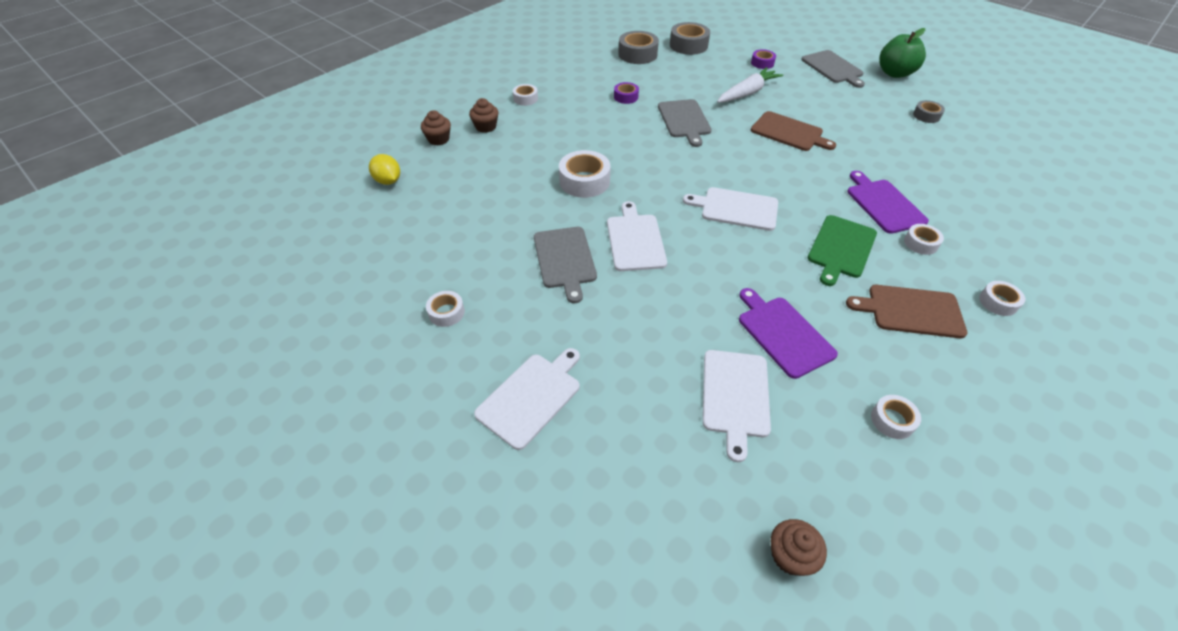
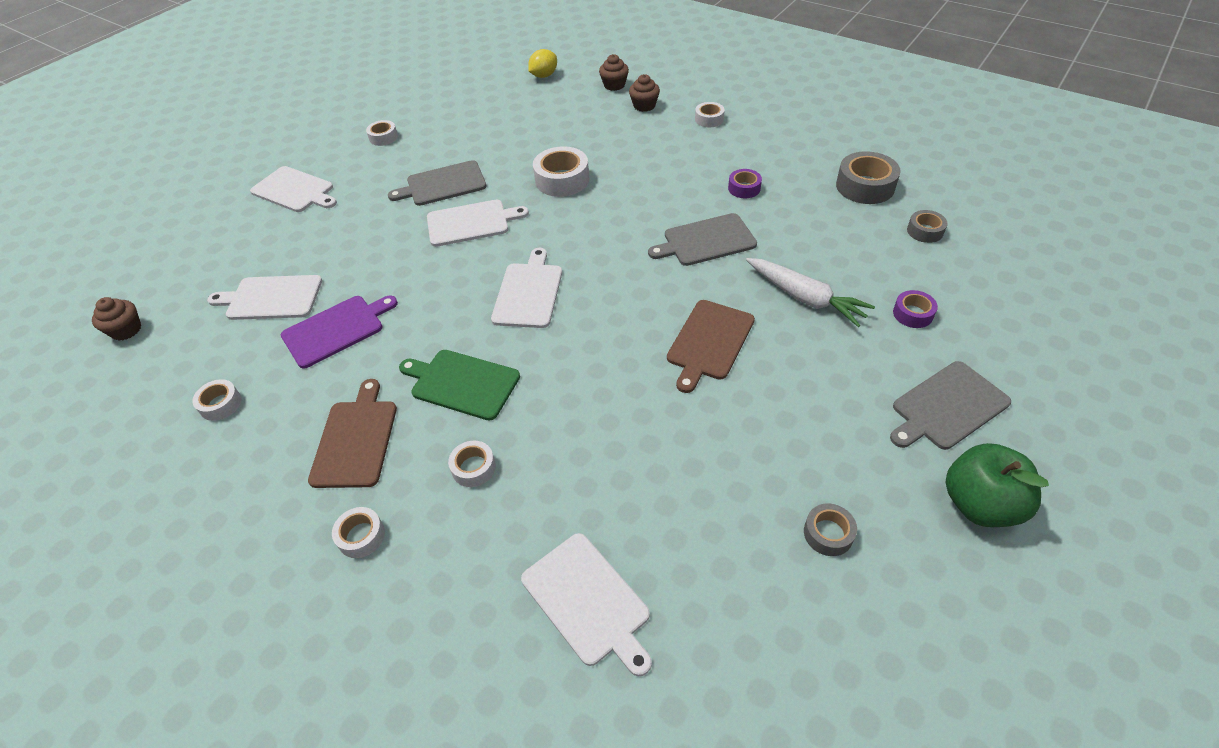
camera: 85 degrees right, 0 degrees up
grey tape [670,22,710,55] -> grey tape [907,210,948,243], size x0.57
purple cutting board [847,171,929,234] -> none
none -> white cutting board [521,533,652,676]

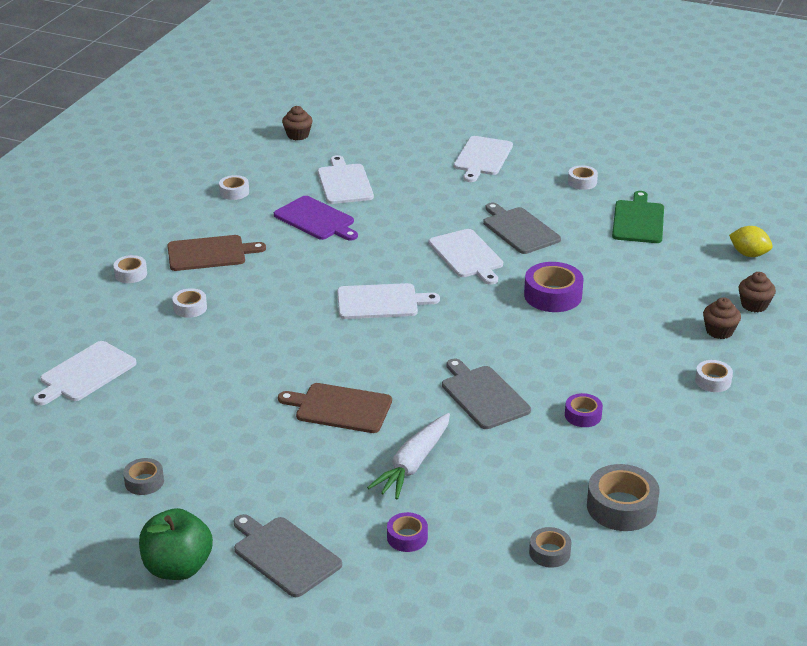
camera: 75 degrees right, 15 degrees down
green cutting board [399,350,520,421] -> green cutting board moved to [612,191,664,243]
white tape [533,146,589,197] -> purple tape [524,262,584,312]

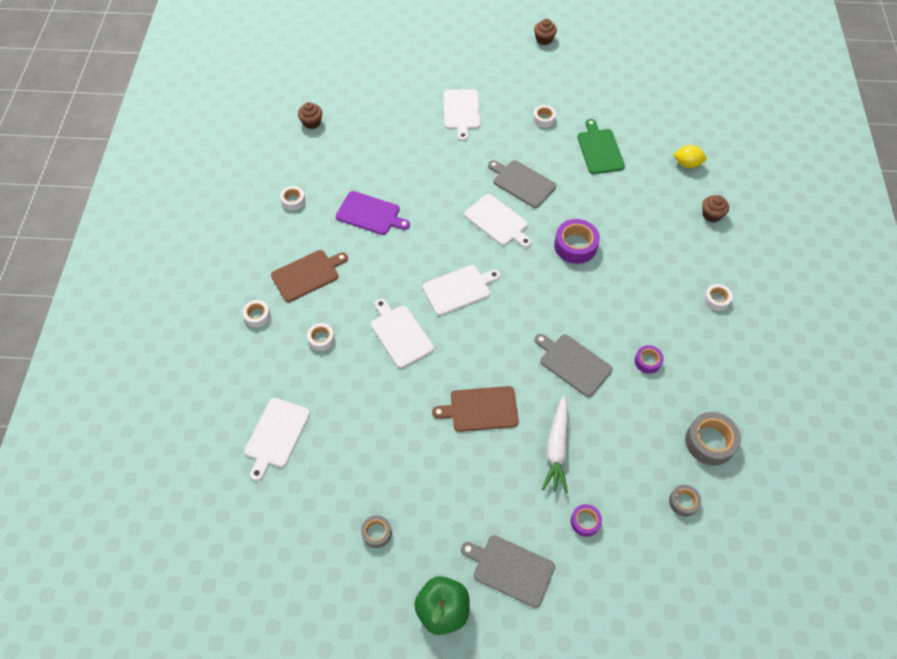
camera: 20 degrees left, 25 degrees up
white cutting board [318,155,374,204] -> white cutting board moved to [371,299,434,368]
brown cupcake [703,297,741,339] -> brown cupcake moved to [534,19,557,45]

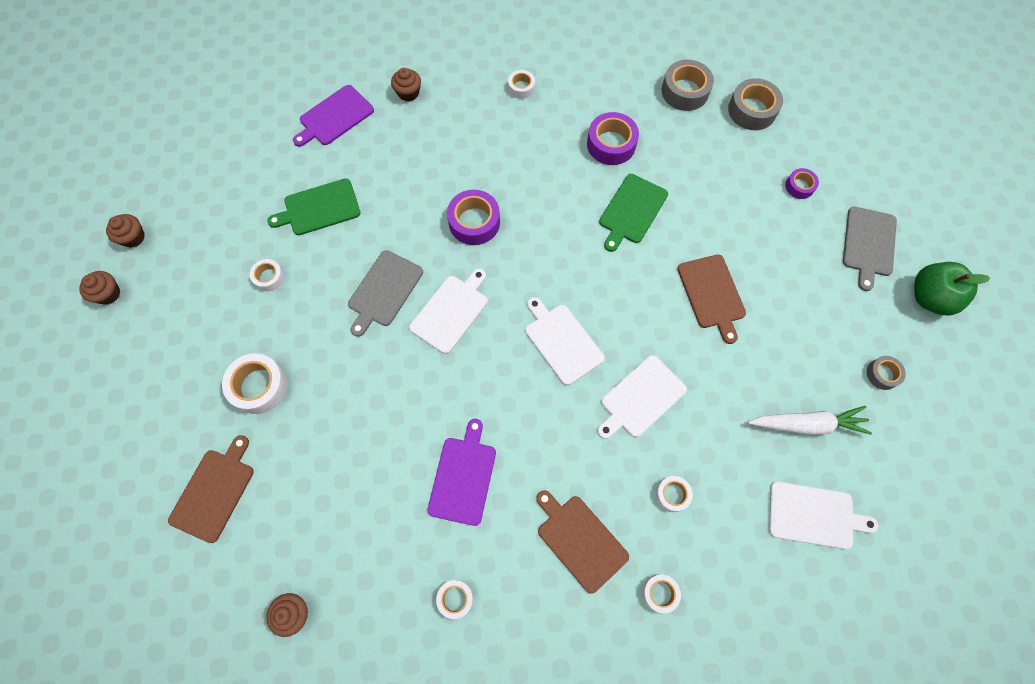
camera: 100 degrees left, 10 degrees up
white cutting board [443,89,480,141] -> white tape [222,353,288,414]
grey cutting board [535,334,613,397] -> green cutting board [599,174,668,252]
white carrot [542,396,568,494] -> white carrot moved to [748,406,872,435]
purple tape [635,345,664,374] -> purple tape [587,112,639,165], size x1.76
grey tape [669,485,701,517] -> grey tape [728,78,783,130], size x1.76
yellow lemon [673,145,707,168] -> purple cutting board [293,85,374,147]
none -> brown cupcake [106,214,145,248]
none -> brown cutting board [168,435,254,543]

